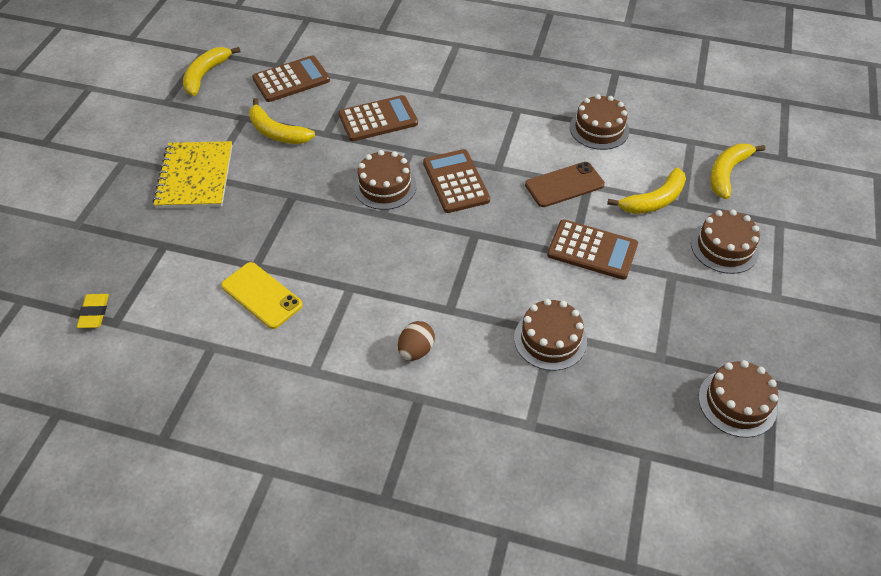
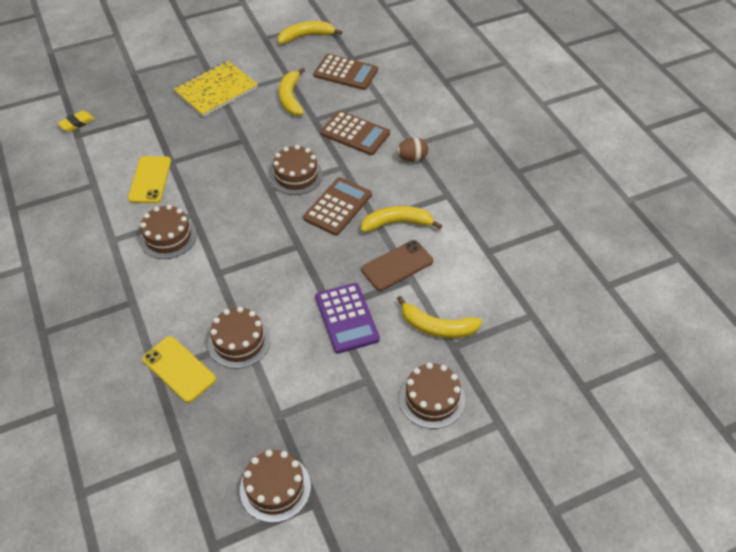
camera: 50 degrees right, 0 degrees up
brown egg [398,321,435,361] -> brown egg moved to [397,138,428,162]
brown phone [525,162,605,207] -> brown phone turned 60 degrees counterclockwise [361,240,433,291]
brown calculator [547,219,638,280] -> purple calculator [315,283,380,354]
brown cake [570,94,629,150] -> brown cake moved to [140,205,197,259]
yellow banana [710,144,765,199] -> yellow banana moved to [361,206,442,233]
none -> yellow phone [142,336,216,403]

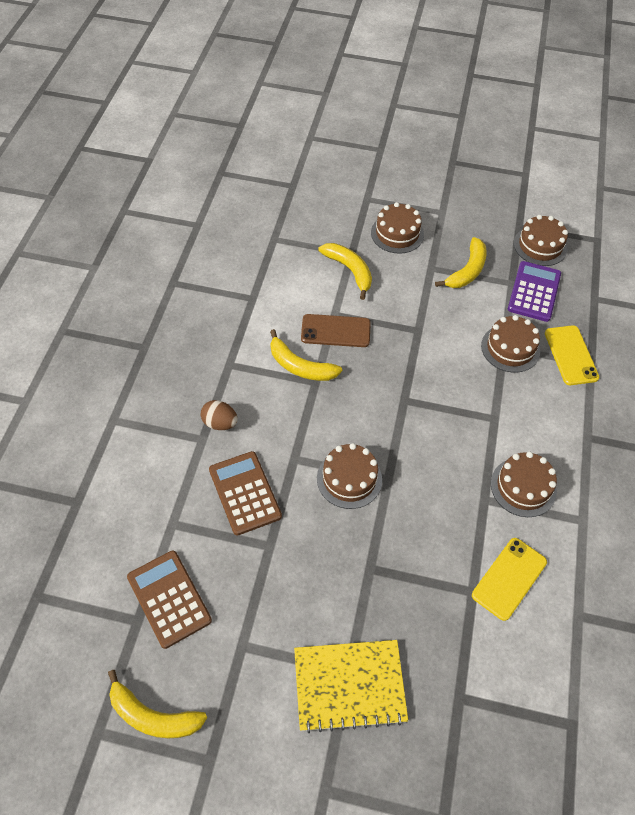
camera: 145 degrees left, 5 degrees up
yellow eraser [58,111,95,132] -> none
yellow banana [279,68,305,116] -> yellow banana moved to [435,237,487,288]
brown calculator [303,177,372,236] -> none
purple calculator [315,283,380,354] -> purple calculator moved to [508,261,561,322]

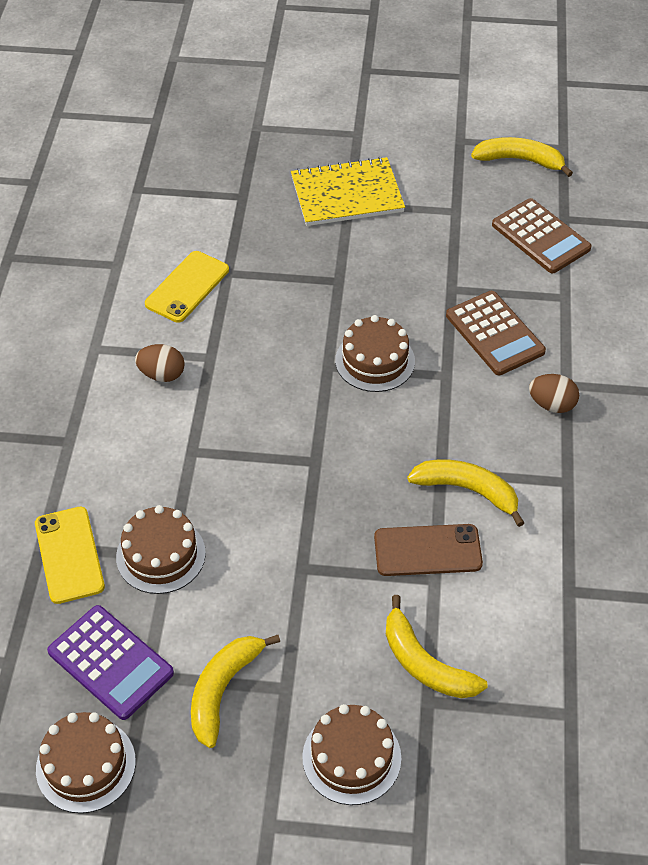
camera: 175 degrees right, 5 degrees down
brown cake [491,452,557,517] -> brown egg [135,344,185,382]
purple calculator [508,261,561,322] -> purple calculator turned 60 degrees counterclockwise [47,605,174,720]

